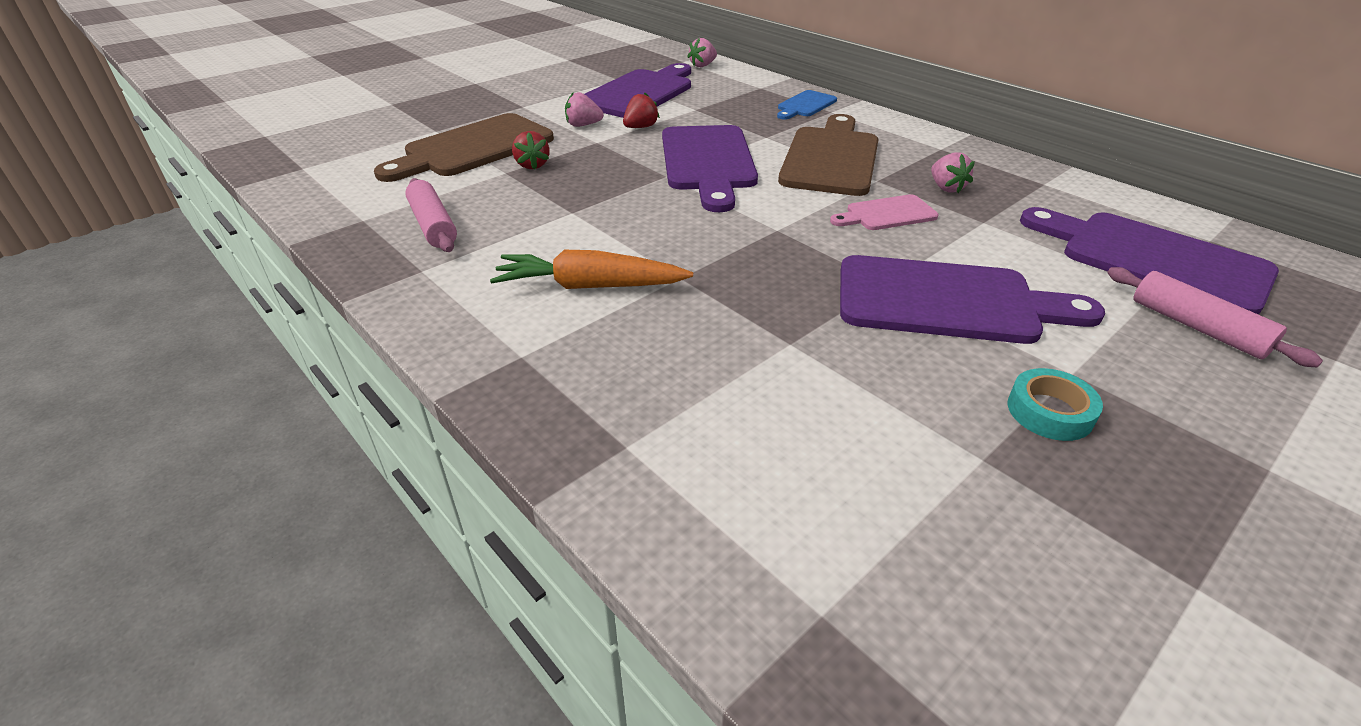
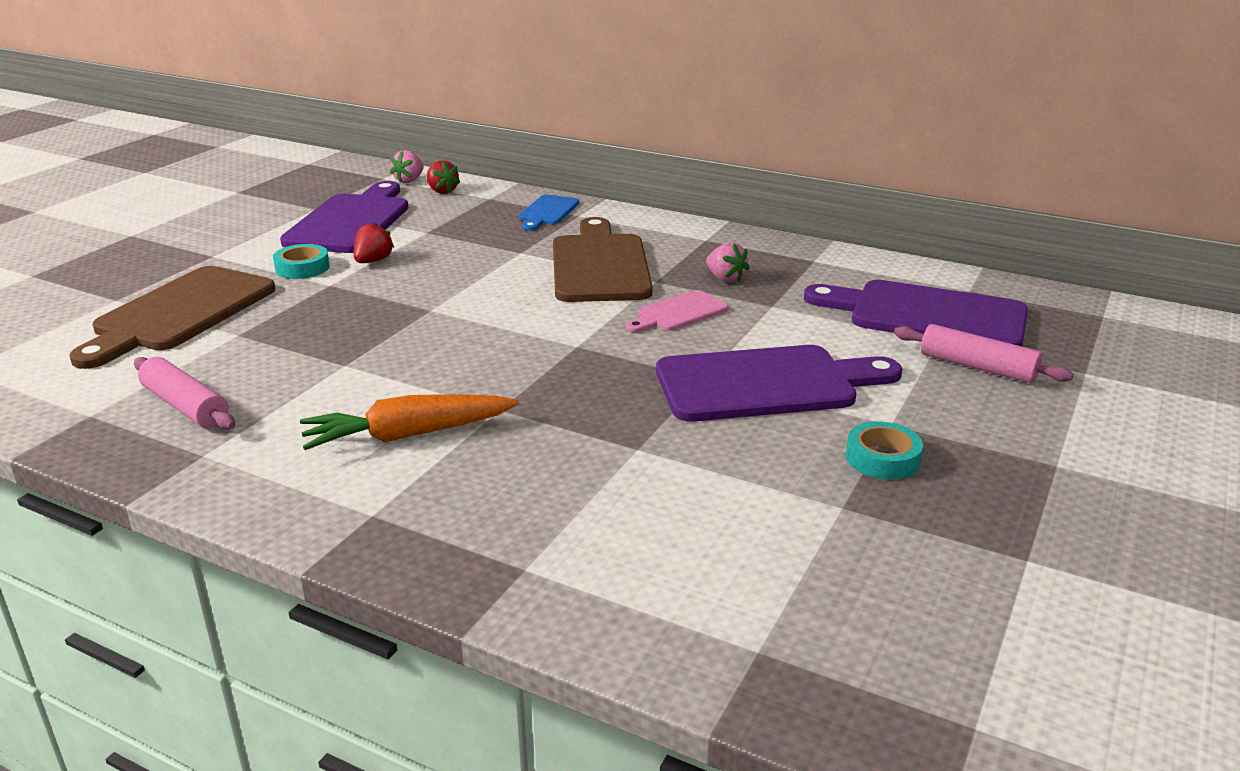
camera: 20 degrees left, 10 degrees down
red strawberry [512,131,549,170] -> red strawberry moved to [427,160,460,194]
pink strawberry [565,92,604,127] -> turquoise tape [273,244,330,279]
purple cutting board [662,125,758,212] -> none

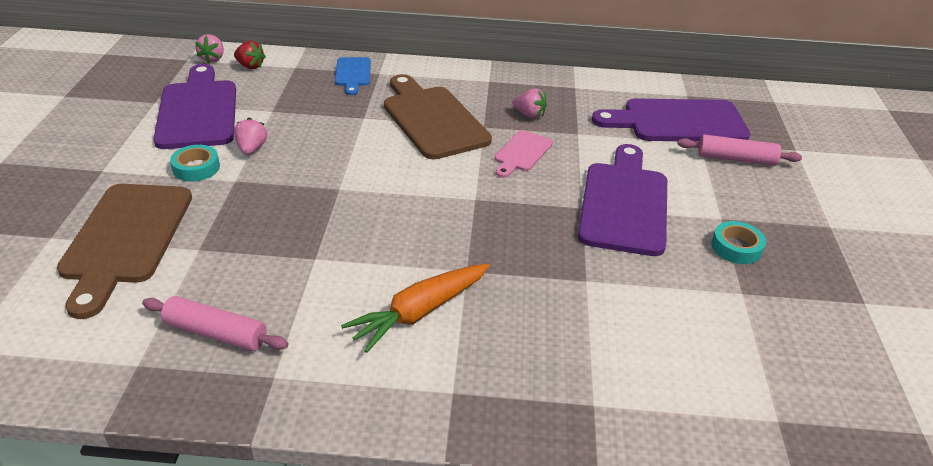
camera: 25 degrees left, 10 degrees up
red strawberry [354,222,395,263] -> pink strawberry [234,118,267,155]
purple cutting board [656,345,902,422] -> purple cutting board turned 45 degrees counterclockwise [578,144,667,256]

